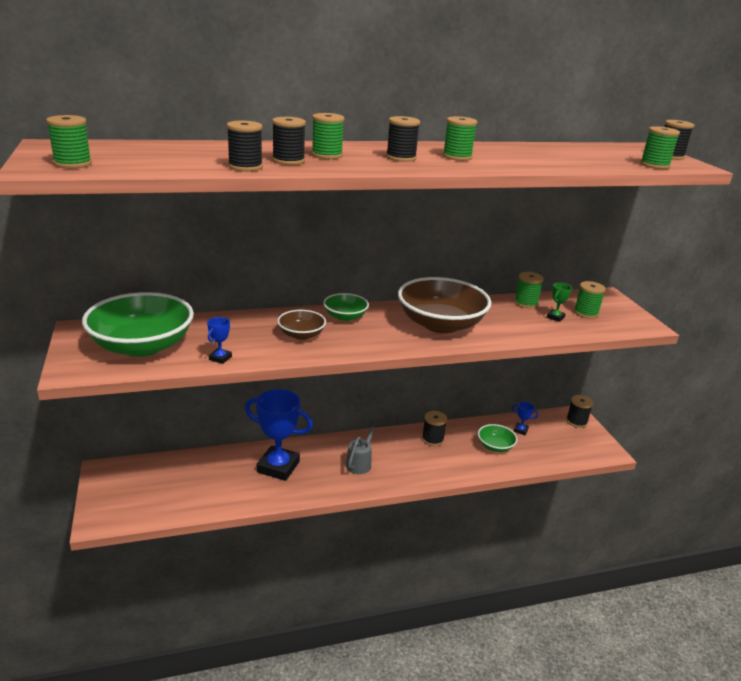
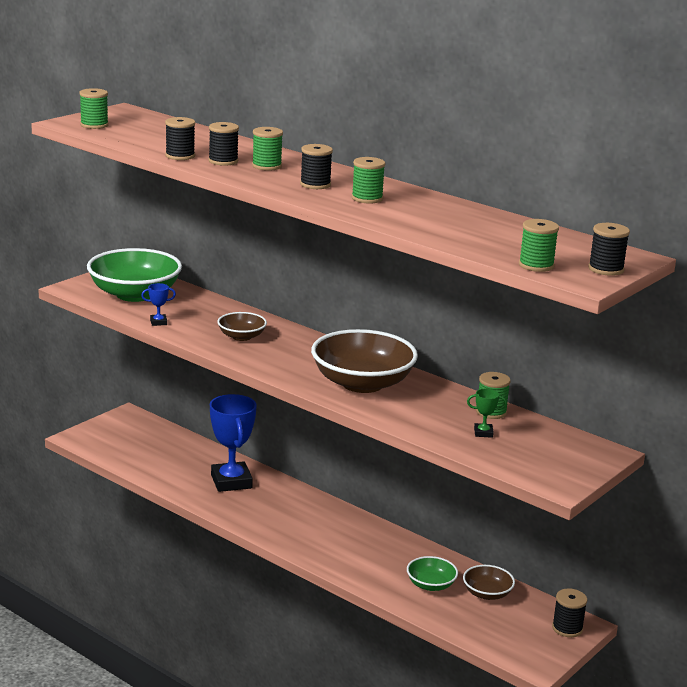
camera: 55 degrees right, 5 degrees down
green bowl [323,293,369,321] -> none
grey watering can [346,421,379,474] -> none
black spool [422,411,447,446] -> none
blue trophy [512,402,538,435] -> brown bowl [463,565,515,600]
green spool [574,281,606,319] -> none

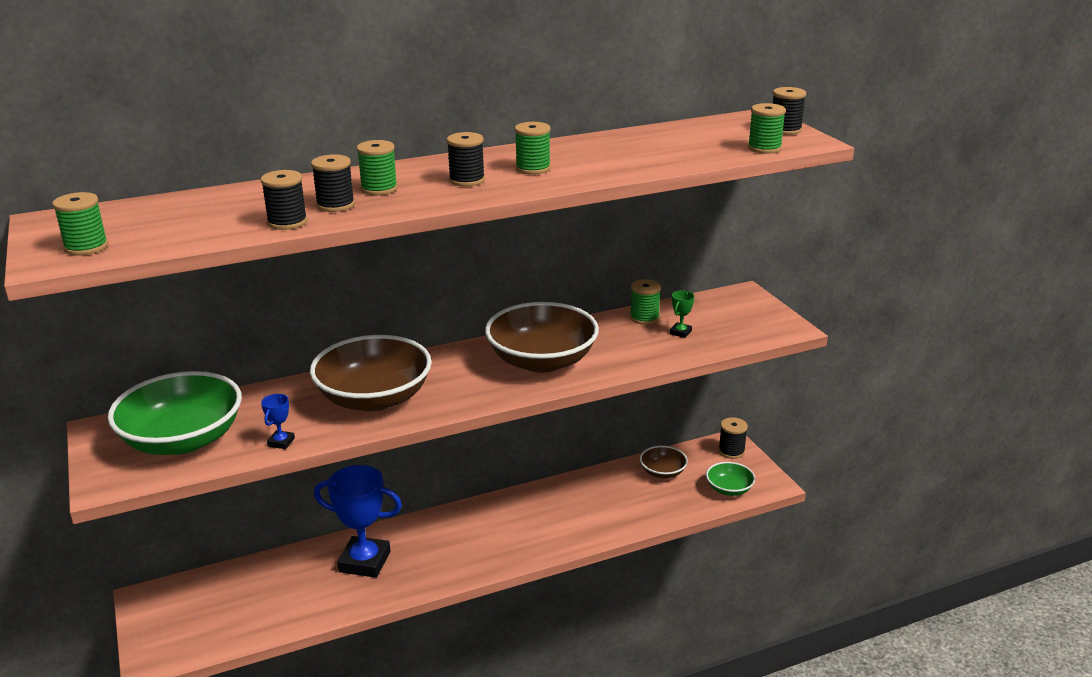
camera: 60 degrees left, 5 degrees up
brown bowl [218,312,267,341] -> brown bowl [310,335,432,412], size x2.02
green bowl [407,556,458,591] -> green bowl moved to [706,462,755,496]

